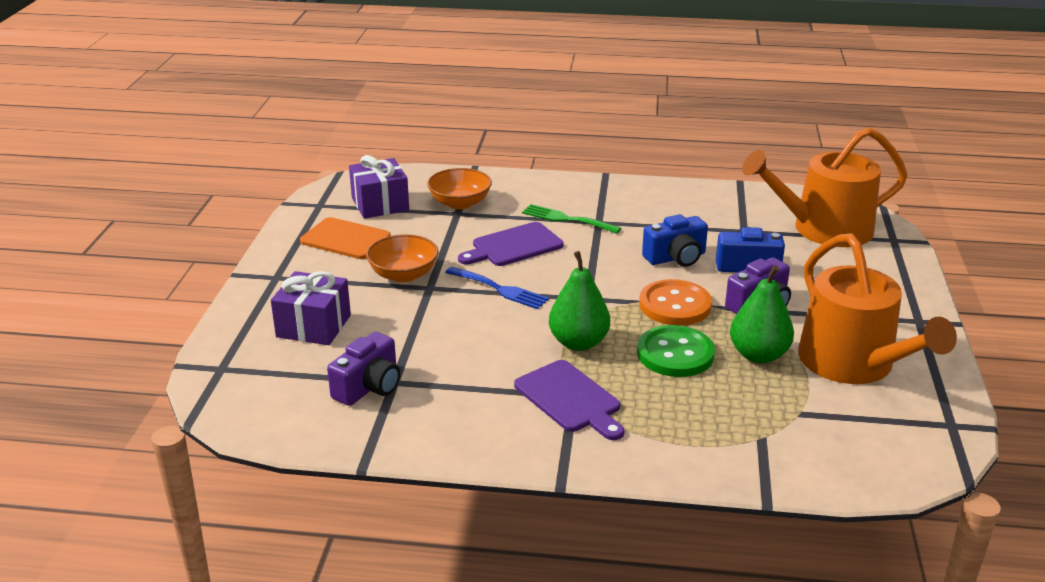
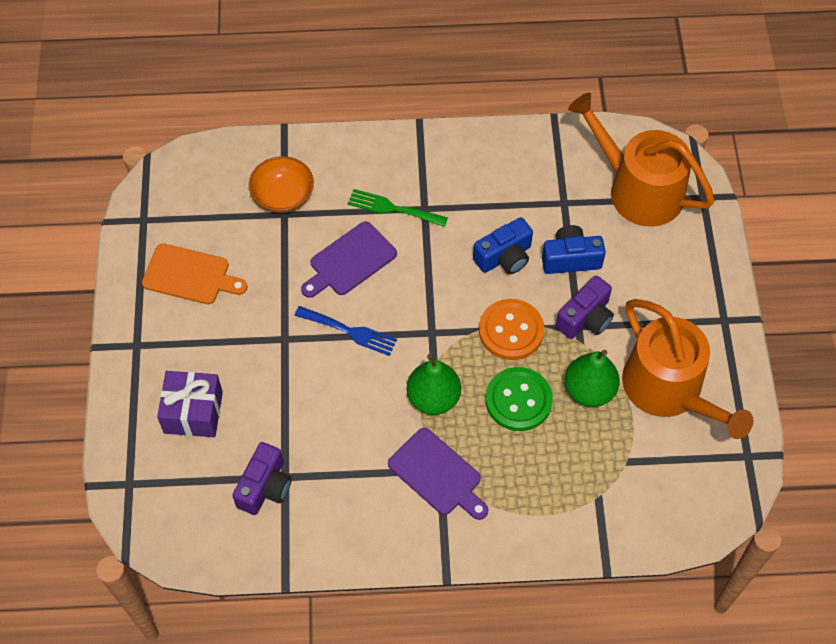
camera: 10 degrees left, 30 degrees up
purple gift [349,155,409,219] -> none
orange bowl [366,234,438,282] -> none
orange watering can [742,128,908,247] -> orange watering can turned 60 degrees clockwise [568,93,715,227]

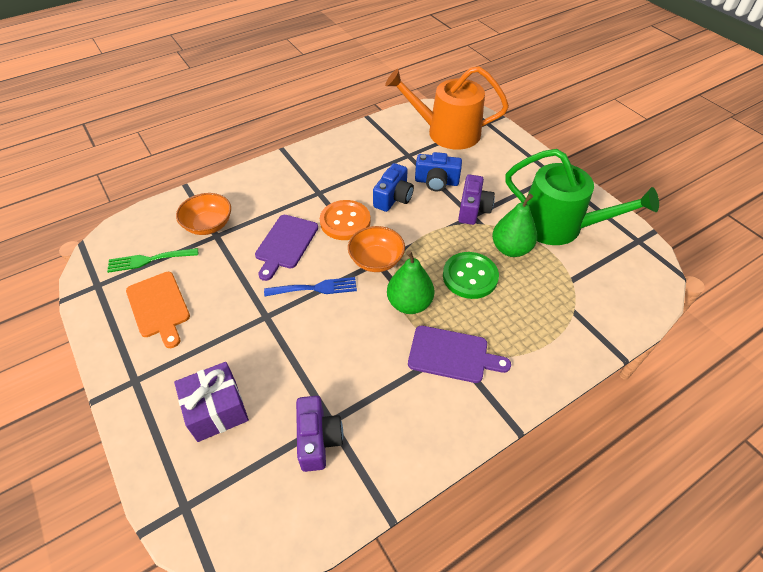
camera: 30 degrees left, 10 degrees down
orange cutting board [142,244,248,304] -> orange cutting board turned 75 degrees clockwise [126,272,190,348]
green fork [348,189,448,227] -> green fork moved to [107,248,198,273]
orange button [479,299,544,360] -> orange button moved to [320,200,371,240]
blue camera [542,225,606,274] -> blue camera turned 135 degrees counterclockwise [415,152,462,192]
orange watering can [622,299,754,439] -> green watering can [505,149,659,245]
none -> orange bowl [348,226,405,272]

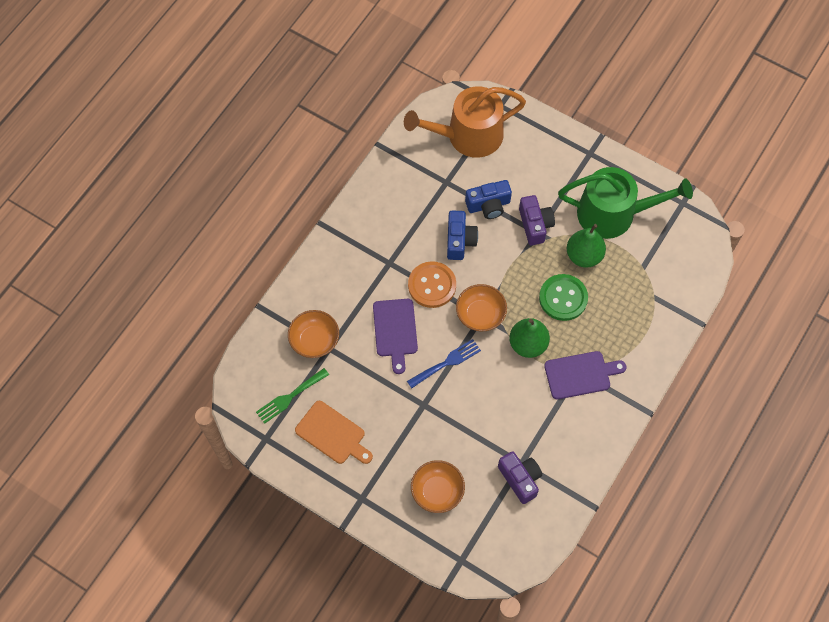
camera: 25 degrees left, 15 degrees up
purple gift [174,362,249,442] -> orange bowl [411,460,465,513]

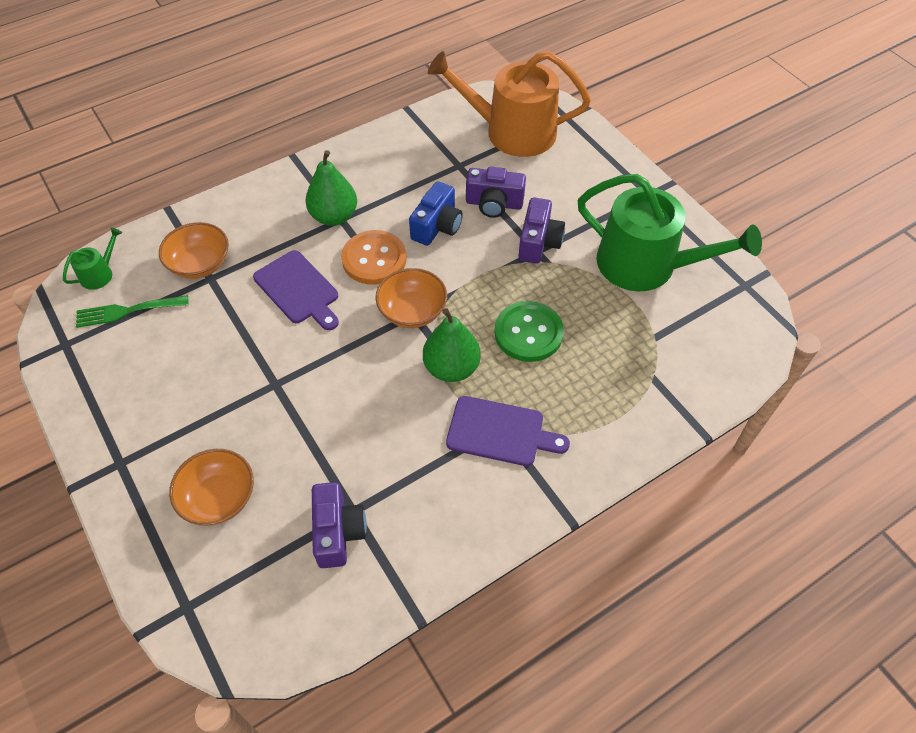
camera: 25 degrees right, 10 degrees down
orange cutting board [295,401,373,464] -> none
purple cutting board [373,299,418,374] -> purple cutting board turned 60 degrees counterclockwise [253,250,339,330]
blue fork [407,339,481,388] -> none
blue camera [465,180,512,219] -> purple camera [466,167,526,218]
green pear [567,224,606,268] -> green pear moved to [305,150,357,226]
none -> green watering can [63,227,122,290]

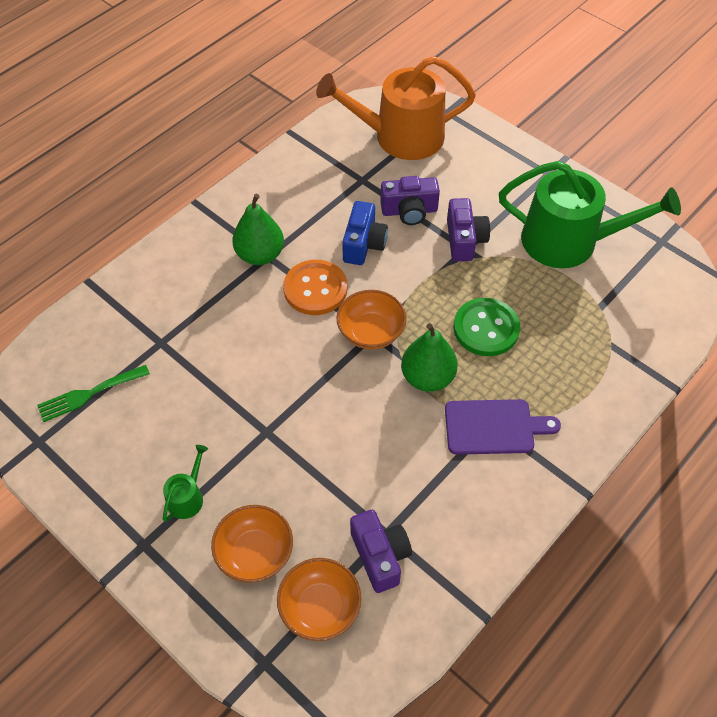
camera: 15 degrees left, 0 degrees up
green watering can [63,227,122,290] -> green watering can moved to [163,445,208,522]
orange bowl [159,222,229,279] -> orange bowl moved to [277,558,361,641]
purple cutting board [253,250,339,330] -> none

